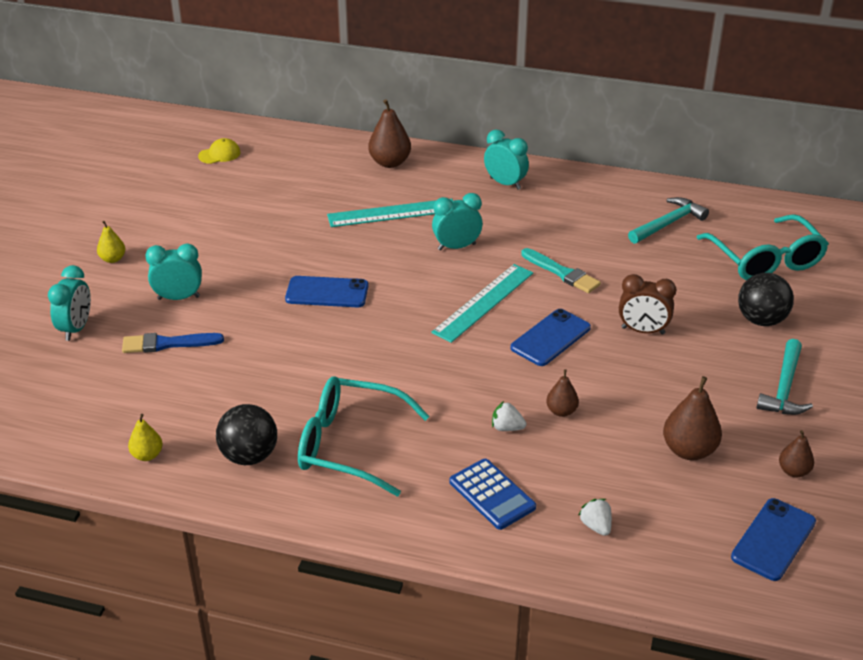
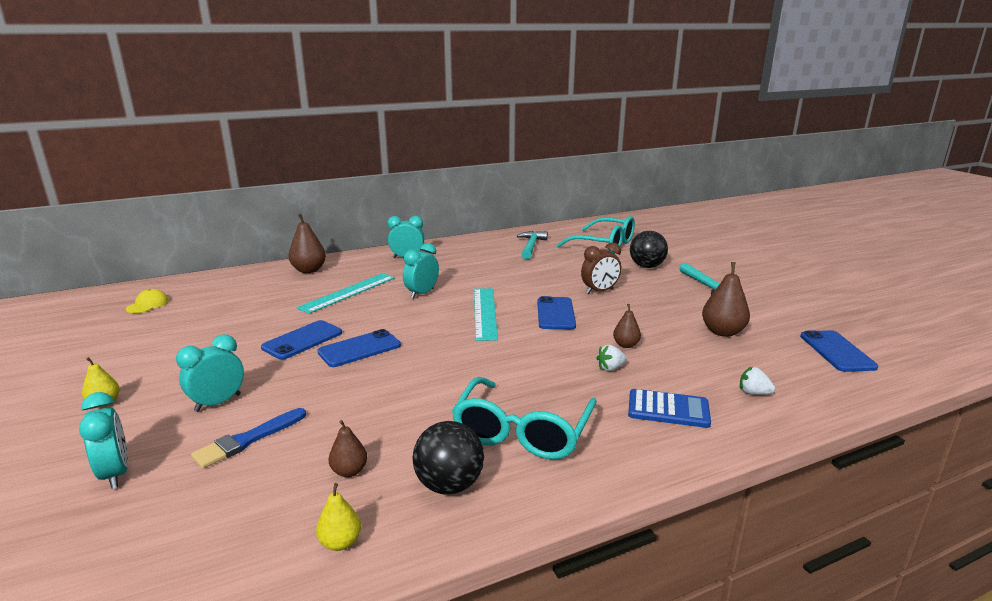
camera: 40 degrees left, 15 degrees down
turquoise glasses [298,376,429,496] -> turquoise glasses turned 45 degrees counterclockwise [452,377,597,460]
turquoise brush [521,248,601,293] -> none
brown pear [779,430,814,478] -> brown pear moved to [329,420,367,477]
none -> blue phone [261,320,342,360]

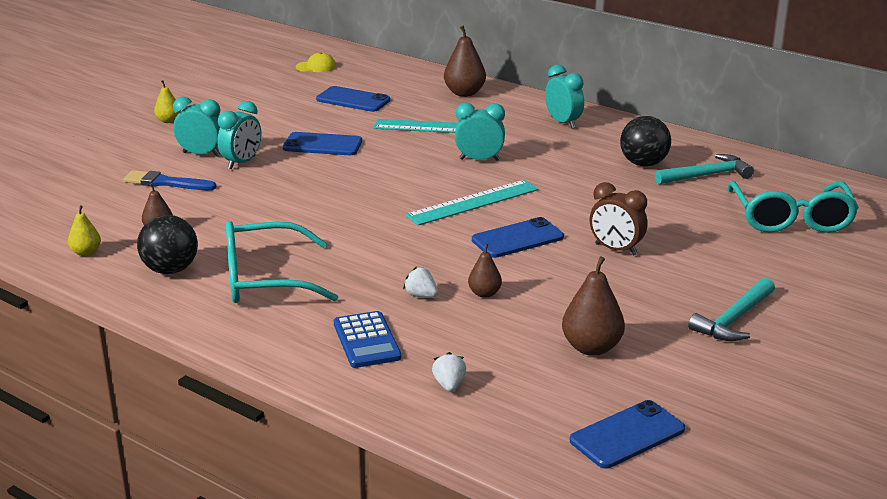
camera: 60 degrees right, 5 degrees up
turquoise clock [79,392,129,489] -> turquoise clock moved to [217,101,261,169]
blue phone [317,329,401,367] -> blue phone moved to [316,86,390,112]
black ball [630,231,668,268] -> black ball moved to [620,116,671,166]

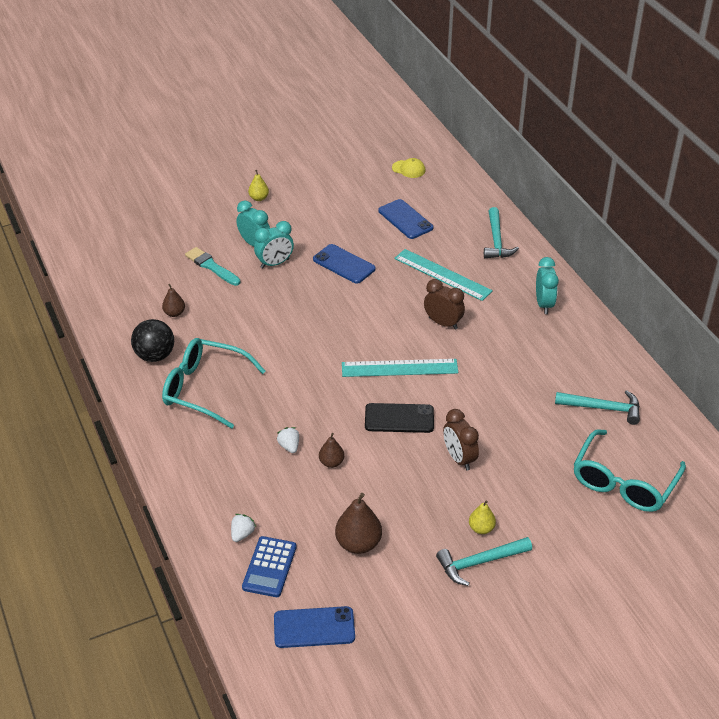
camera: 30 degrees right, 15 degrees up
yellow pear [68,205,101,256] -> yellow pear moved to [469,500,496,534]
blue brush [123,170,217,190] -> turquoise brush [185,247,240,286]
blue calculator [334,311,402,368] -> blue calculator moved to [242,536,297,597]
brown pear [444,26,486,97] -> turquoise hammer [484,207,519,258]
turquoise clock [455,103,505,161] -> brown clock [424,279,465,330]
blue phone [472,217,564,258] -> black phone [365,403,434,433]
black ball [620,116,671,166] -> none

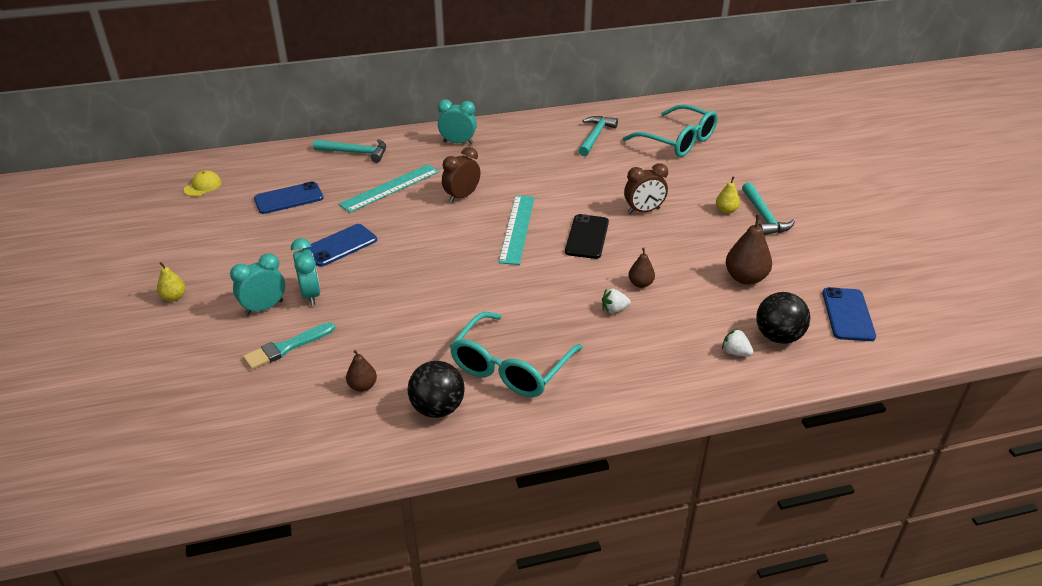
camera: 80 degrees left, 5 degrees down
blue calculator [242,536,297,597] -> black ball [756,292,810,344]

